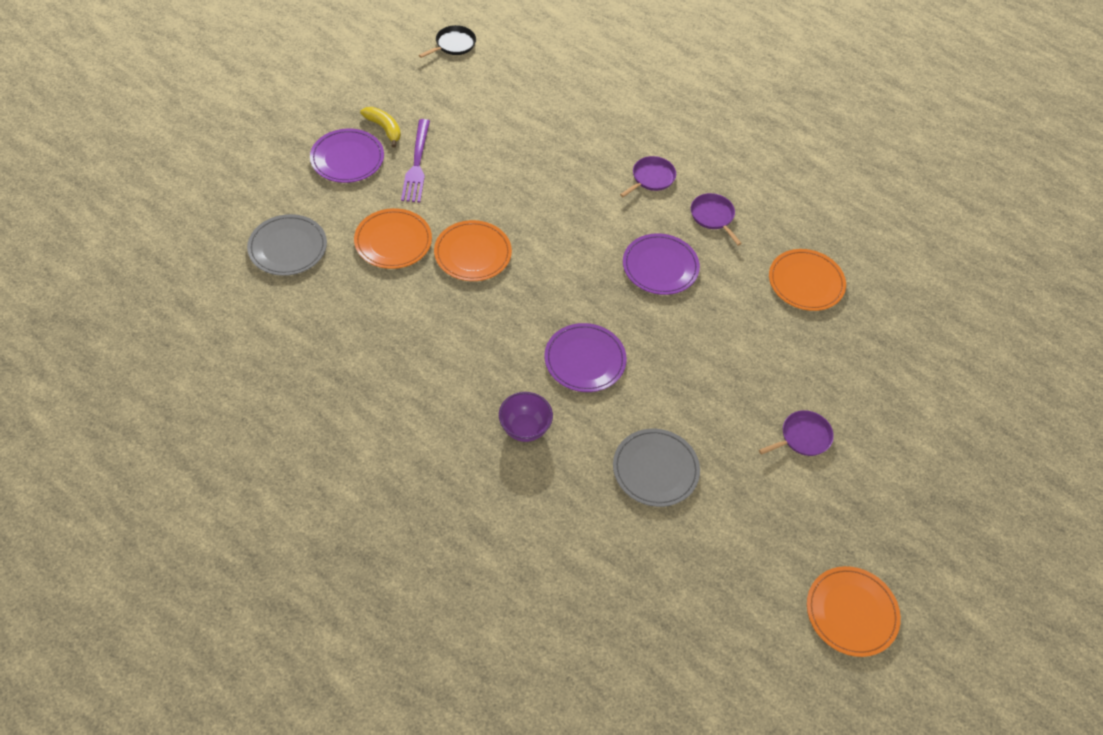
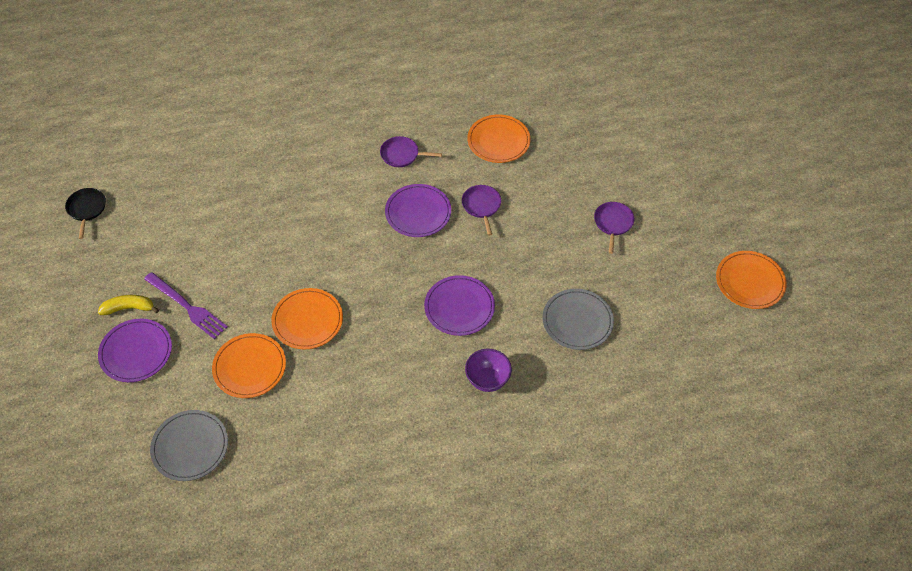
camera: 50 degrees left, 0 degrees up
purple pan [620,156,676,197] -> purple pan moved to [462,185,501,236]

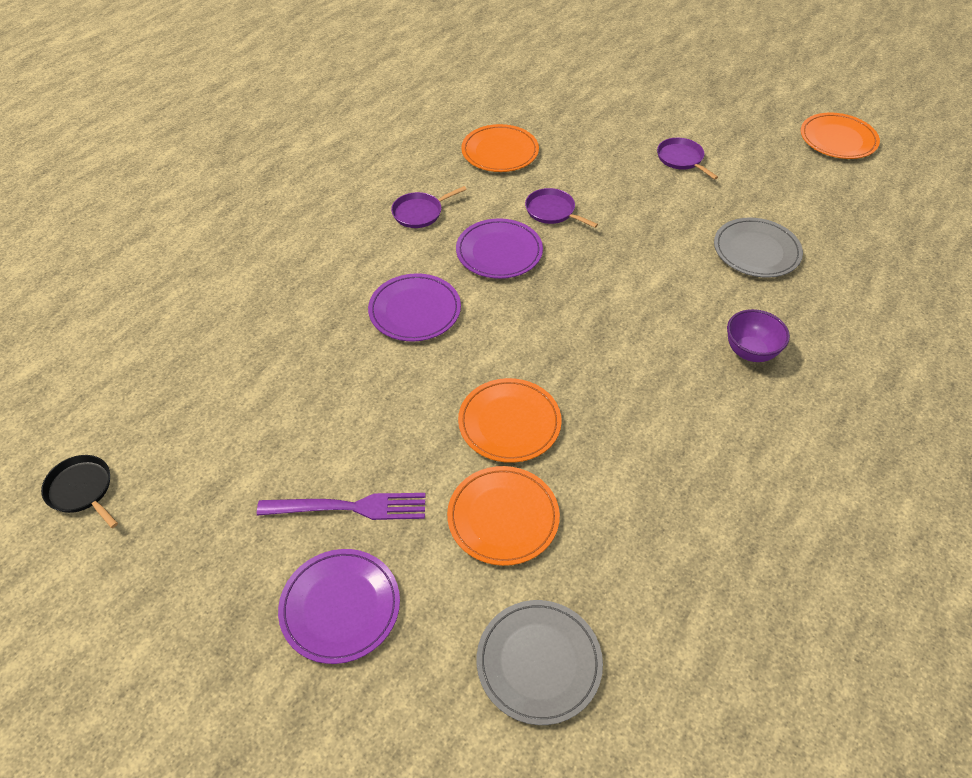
camera: 40 degrees left, 5 degrees down
yellow banana [98,295,159,315] -> none
purple plate [424,275,495,336] -> purple plate moved to [368,273,461,341]

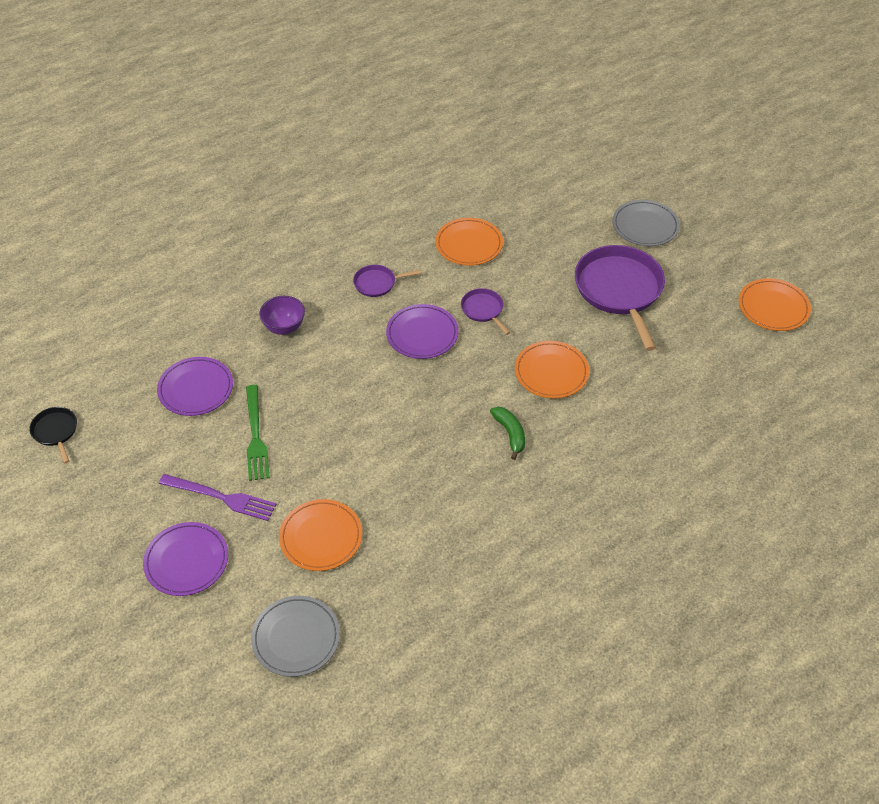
camera: 20 degrees right, 0 degrees up
purple plate [368,273,461,341] -> purple plate moved to [157,357,233,416]
orange plate [458,378,562,463] -> orange plate moved to [515,341,589,399]
purple pan [657,138,718,180] -> purple pan [575,245,665,351], size x2.13
grey plate [714,218,803,278] -> grey plate moved to [613,200,680,246]
purple bowl [727,309,790,362] -> purple bowl moved to [259,296,305,335]
none -> green fork [246,385,270,481]
none -> green banana [490,407,525,460]

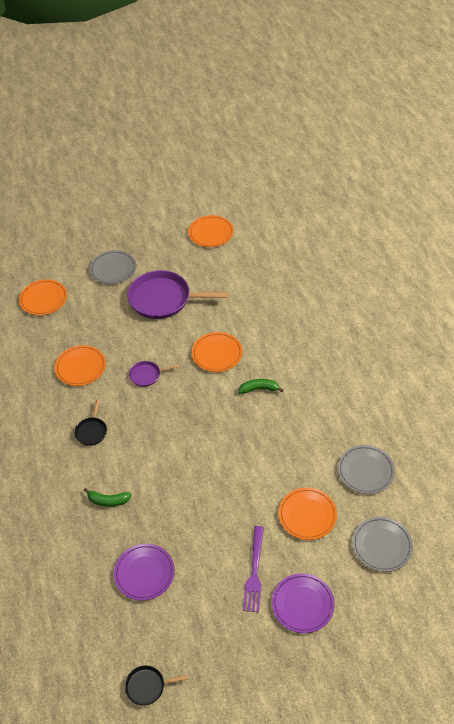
camera: 70 degrees left, 0 degrees up
purple fork [159,474,276,521] -> purple fork turned 150 degrees clockwise [243,526,264,613]
green fork [246,385,270,481] -> none
purple bowl [259,296,305,335] -> green banana [84,488,131,507]
purple pan [353,265,421,297] -> black pan [74,400,107,446]
purple plate [386,304,459,359] -> none
none -> orange plate [19,279,67,315]
none -> grey plate [338,445,395,494]

